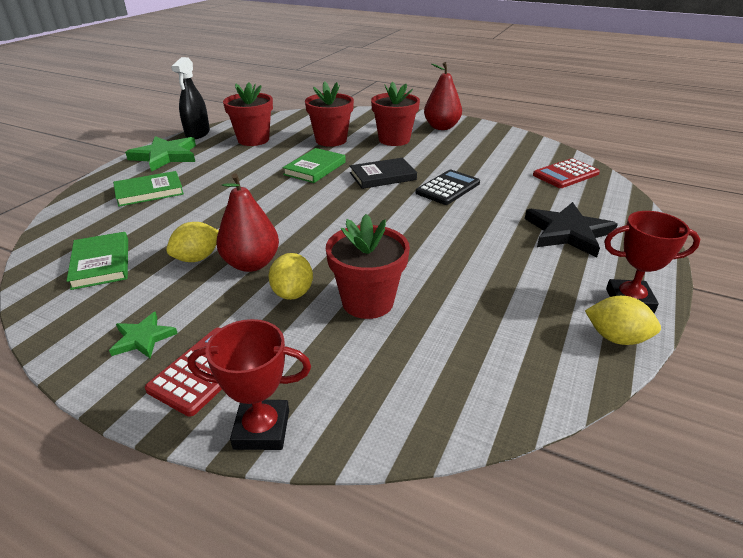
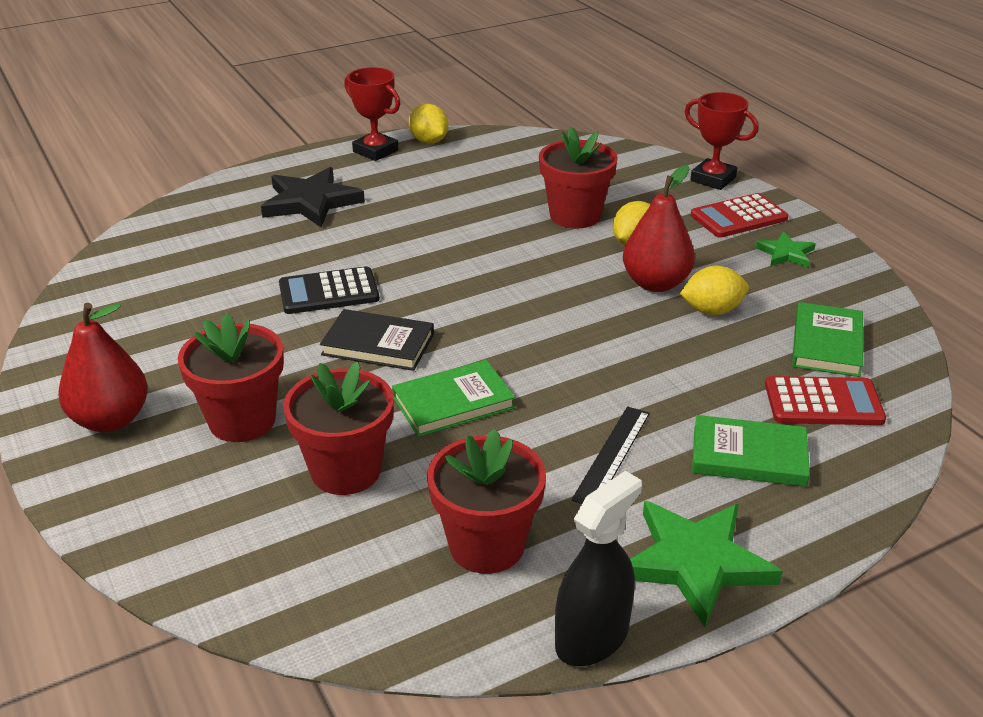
camera: 145 degrees left, 0 degrees up
red calculator [533,158,600,188] -> red calculator moved to [765,376,886,425]
none -> black ruler [571,406,650,504]

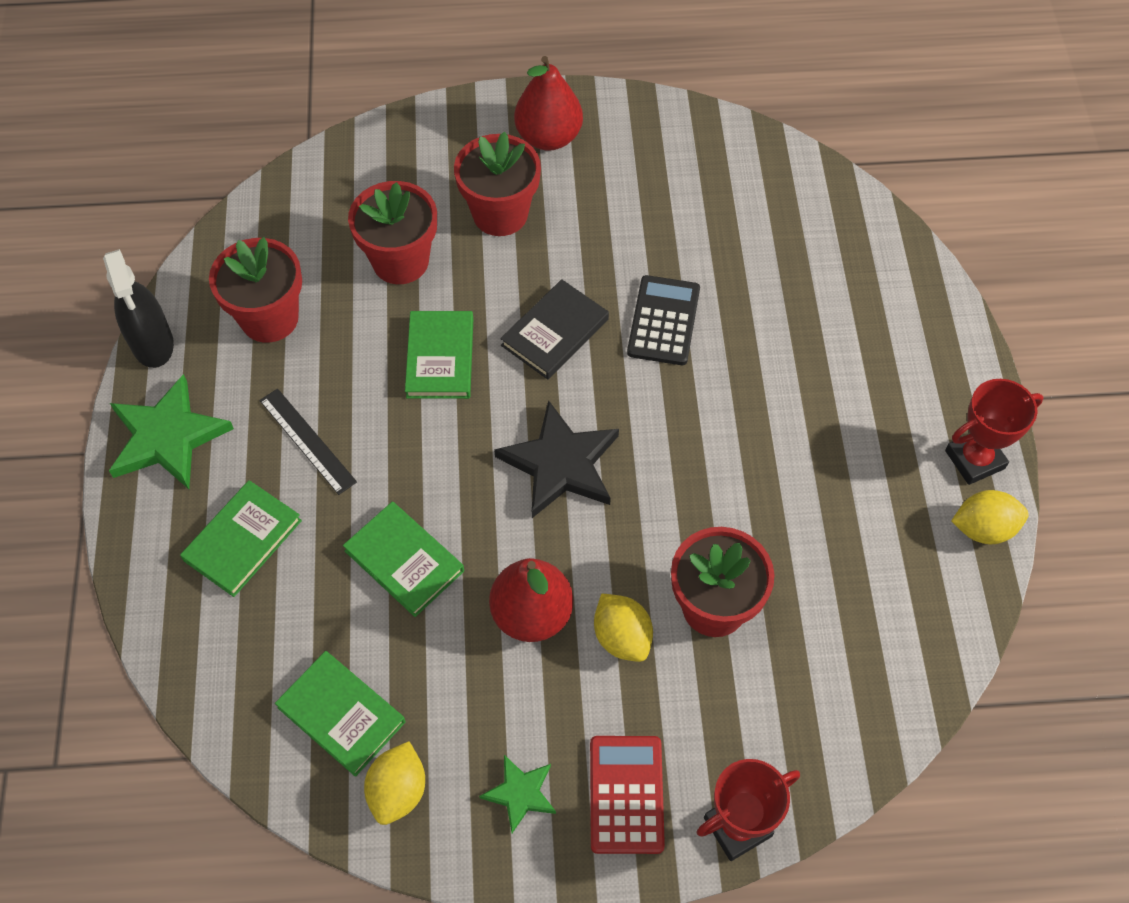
camera: 115 degrees right, 25 degrees up
black star [261,167,365,227] -> black star moved to [494,400,619,518]
yellow lemon [680,266,749,315] -> yellow lemon moved to [364,741,425,825]
red calculator [765,376,886,425] -> none
none -> green book [343,501,464,617]

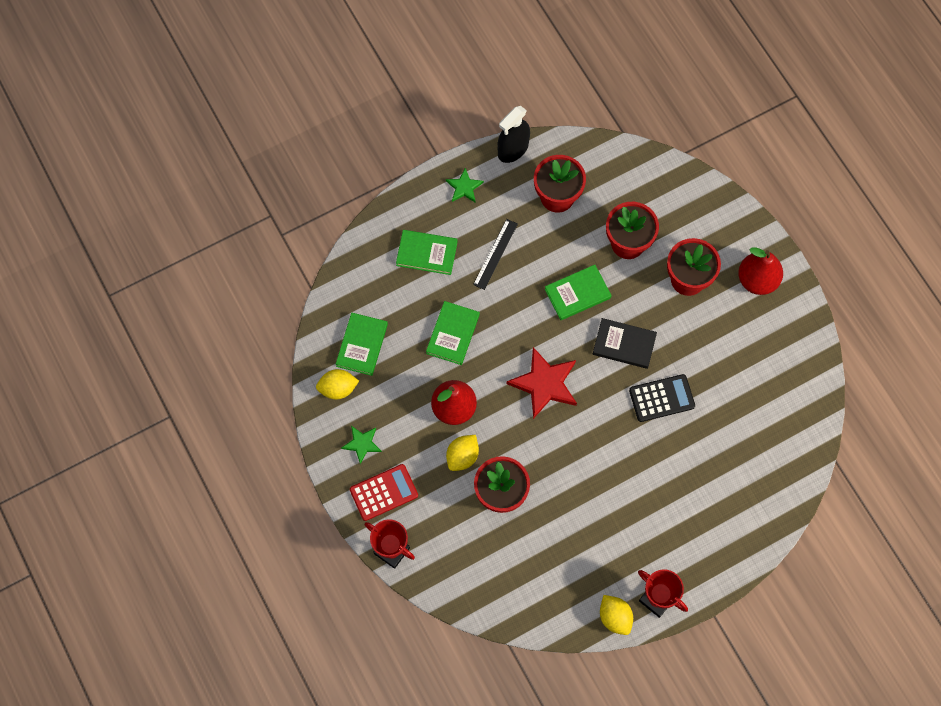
camera: 65 degrees right, 10 degrees up
green star [109,374,234,489] -> green star [446,168,484,202], size x0.54
black star [494,400,619,518] -> red star [507,347,577,419]

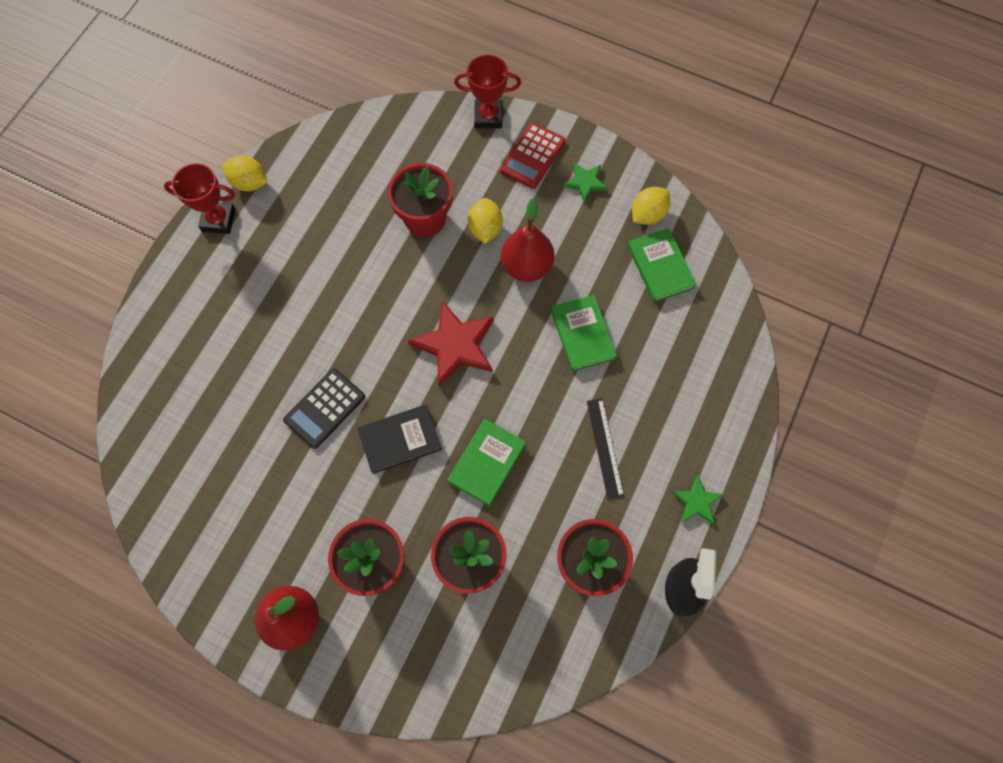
camera: 145 degrees right, 0 degrees up
green book [396,230,458,275] -> none

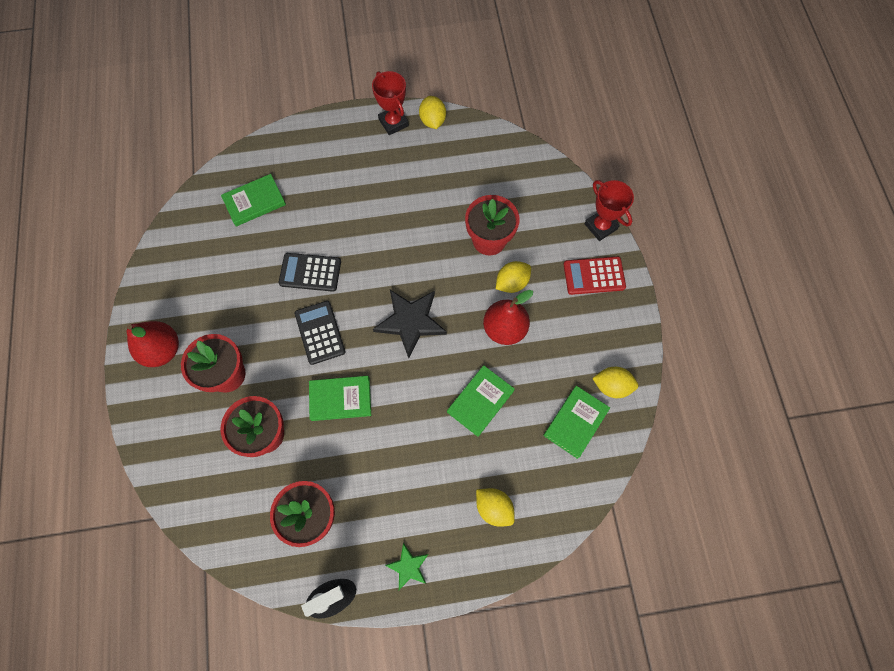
camera: 55 degrees right, 0 degrees up
black book [358,404,442,474] -> black calculator [295,301,345,365]
red star [408,301,494,387] -> black star [373,290,447,358]
green star [563,163,608,203] -> none
black ruler [587,398,624,499] -> none
none -> green book [221,174,286,226]
none -> yellow lemon [476,488,515,526]

